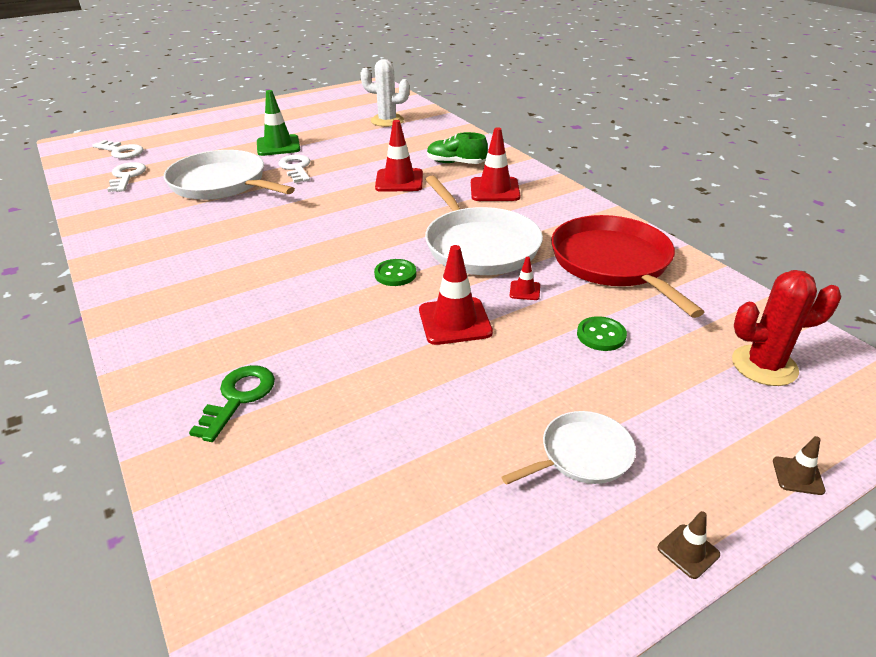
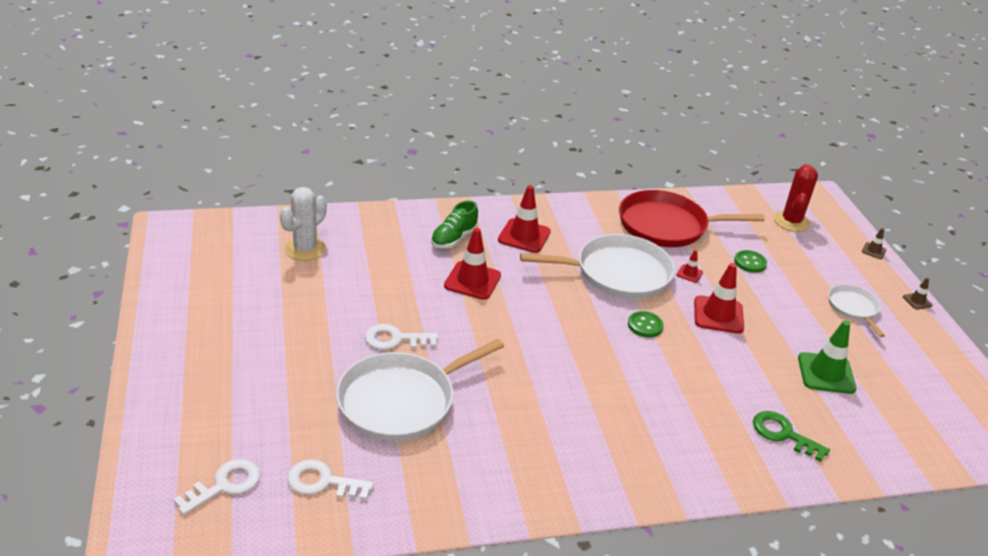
camera: 75 degrees left, 0 degrees up
green traffic cone [257,90,300,156] -> green traffic cone moved to [798,320,856,394]

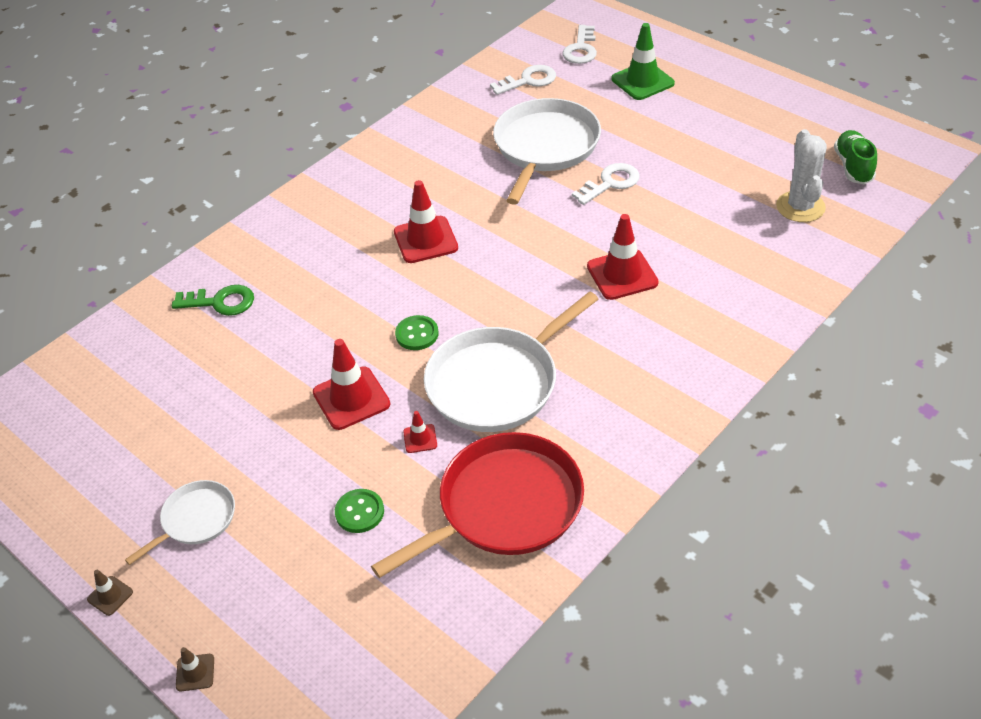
camera: 150 degrees right, 10 degrees up
green shoe [431,201,478,248] -> green shoe moved to [834,130,877,184]
red traffic cone [498,185,551,253] -> red traffic cone moved to [394,180,458,263]
red cactus [774,164,818,232] -> none
green traffic cone [798,320,856,394] -> green traffic cone moved to [611,23,675,100]
white pan [828,284,885,337] -> white pan turned 90 degrees counterclockwise [125,480,235,565]

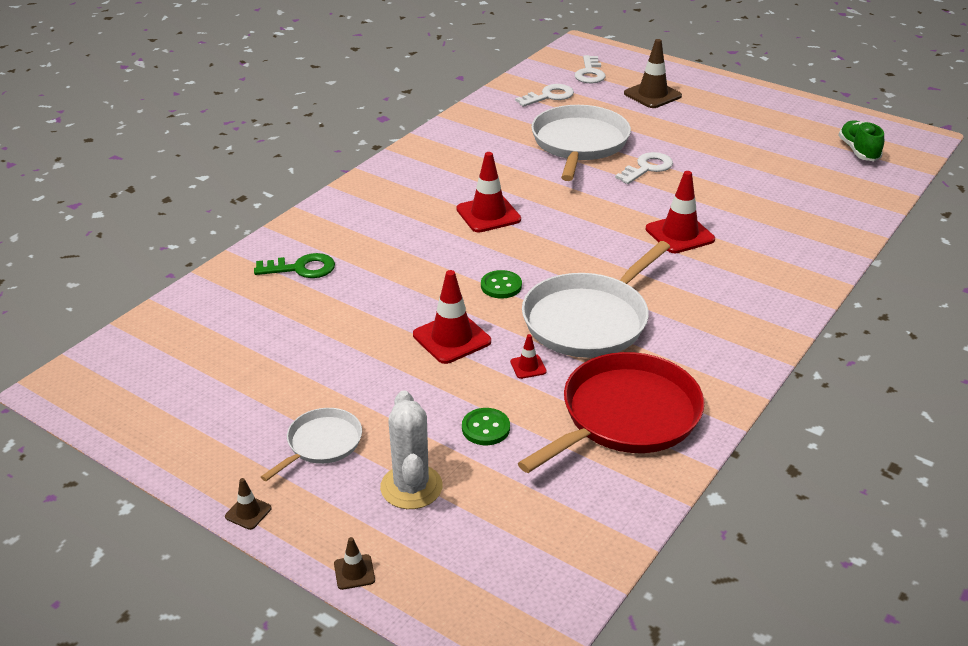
camera: 10 degrees left, 10 degrees down
green traffic cone [611,23,675,100] -> brown traffic cone [624,39,682,108]
white cactus [776,129,827,222] -> white cactus moved to [380,390,443,509]

